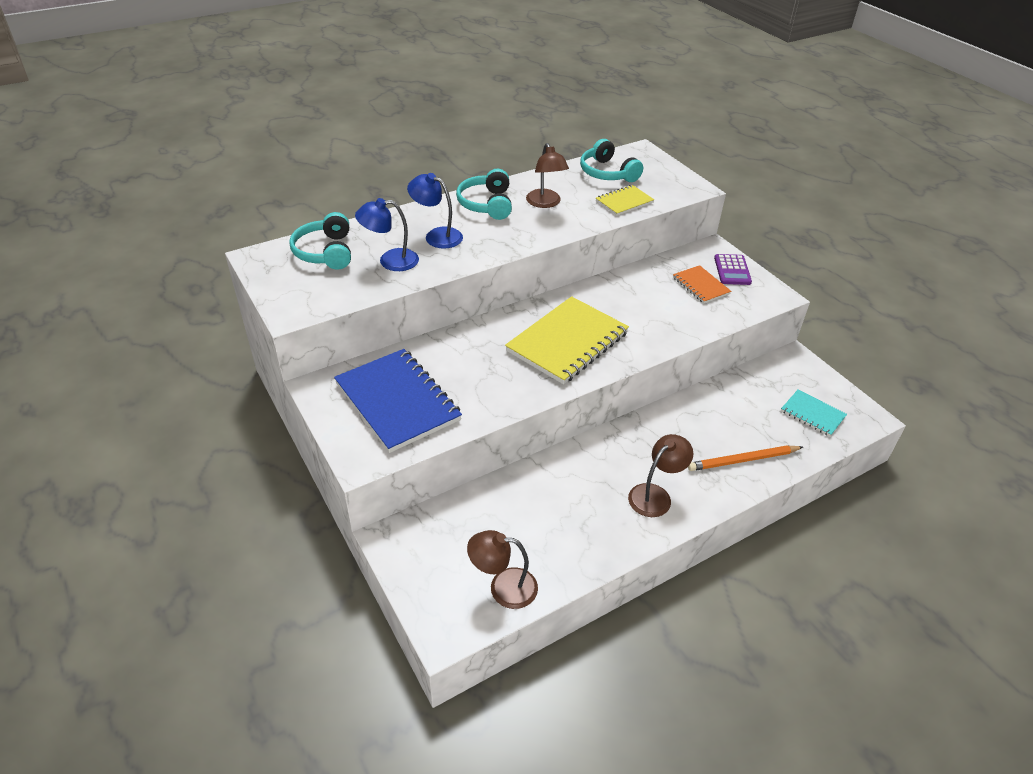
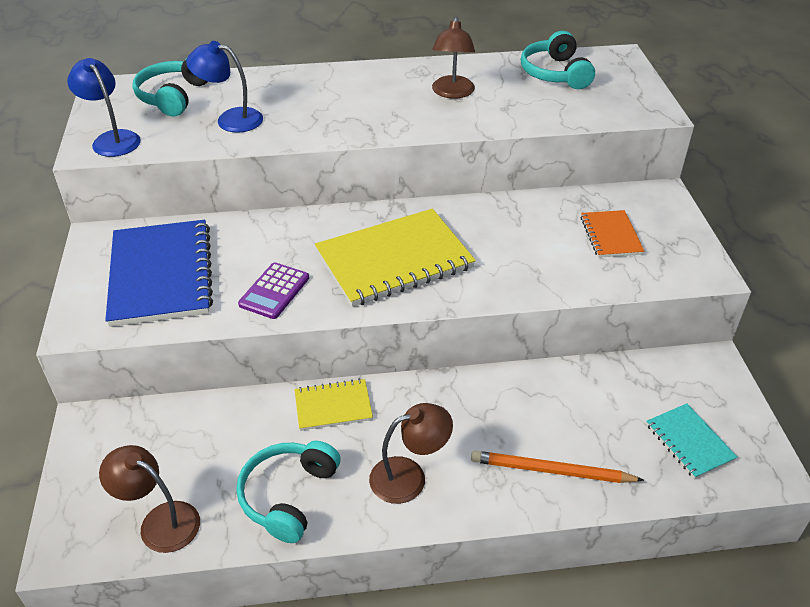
camera: 25 degrees right, 0 degrees up
blue lamp [407,173,463,249] -> blue lamp moved to [67,58,141,157]
turquoise headphones [456,169,512,220] -> turquoise headphones moved to [236,441,341,543]
yellow notebook [596,185,654,216] -> yellow notebook moved to [294,379,373,431]
purple calculator [714,254,752,285] -> purple calculator moved to [238,262,309,319]

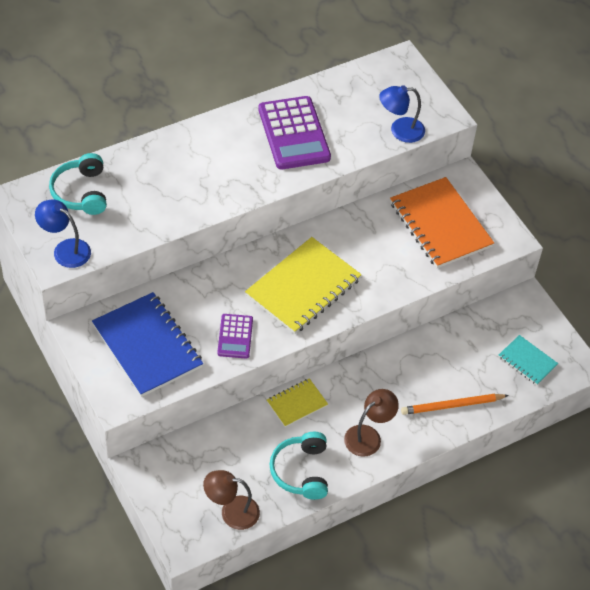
camera: 25 degrees left, 10 degrees up
blue lamp [186,41,263,133] -> blue lamp moved to [379,85,425,143]
brown lamp [432,17,475,99] -> purple calculator [258,96,331,170]
turquoise headphones [521,31,595,89] -> none
orange notebook [580,210,645,258] -> orange notebook [390,177,494,268], size x1.96

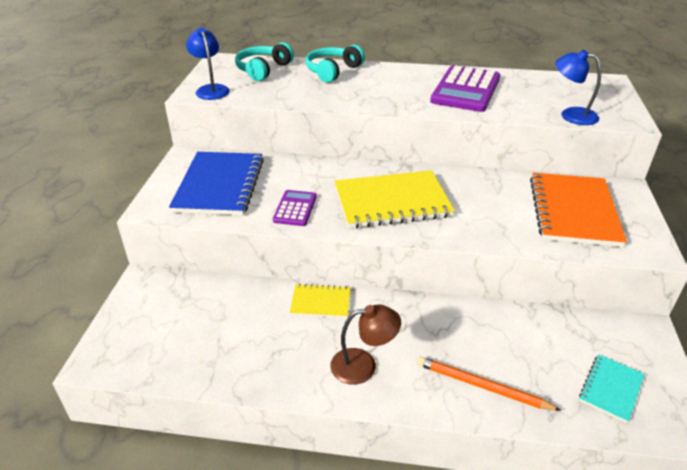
camera: 40 degrees right, 15 degrees down
brown lamp [203,470,260,530] -> none
purple calculator [217,314,253,359] -> purple calculator turned 150 degrees clockwise [273,190,317,226]
turquoise headphones [269,432,328,500] -> turquoise headphones moved to [306,45,365,83]
turquoise notebook [498,335,558,385] -> turquoise notebook turned 45 degrees clockwise [579,354,644,423]

